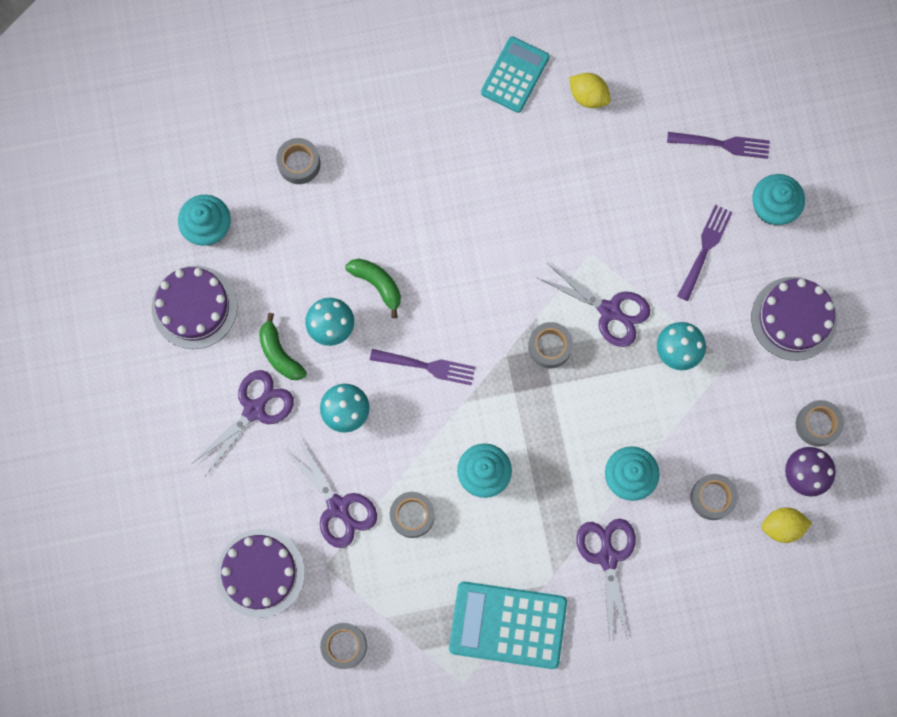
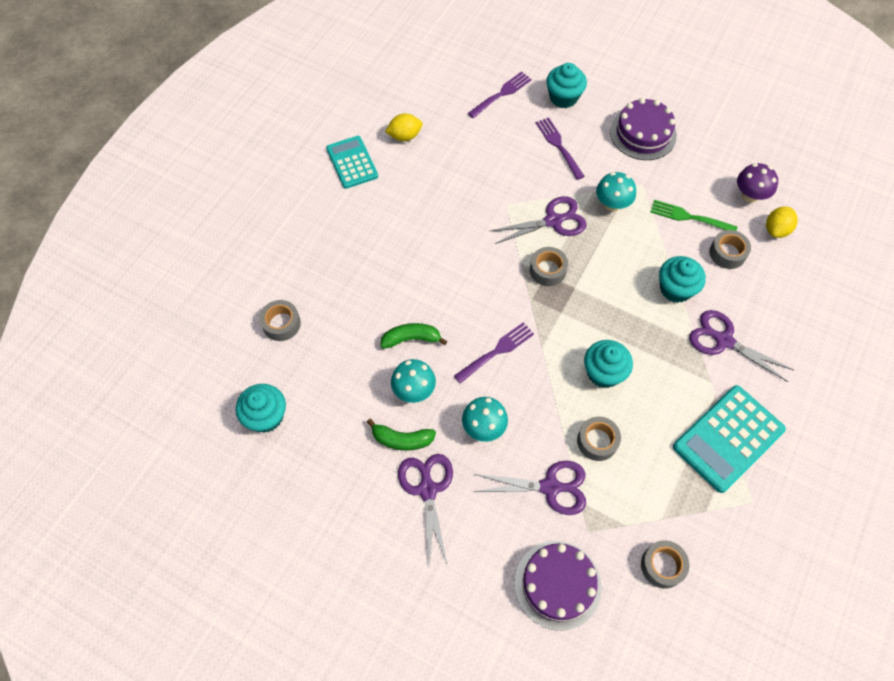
camera: 50 degrees left, 15 degrees down
purple cake [152,266,237,349] -> none
grey tape [796,400,844,446] -> none
none -> green fork [650,200,737,231]

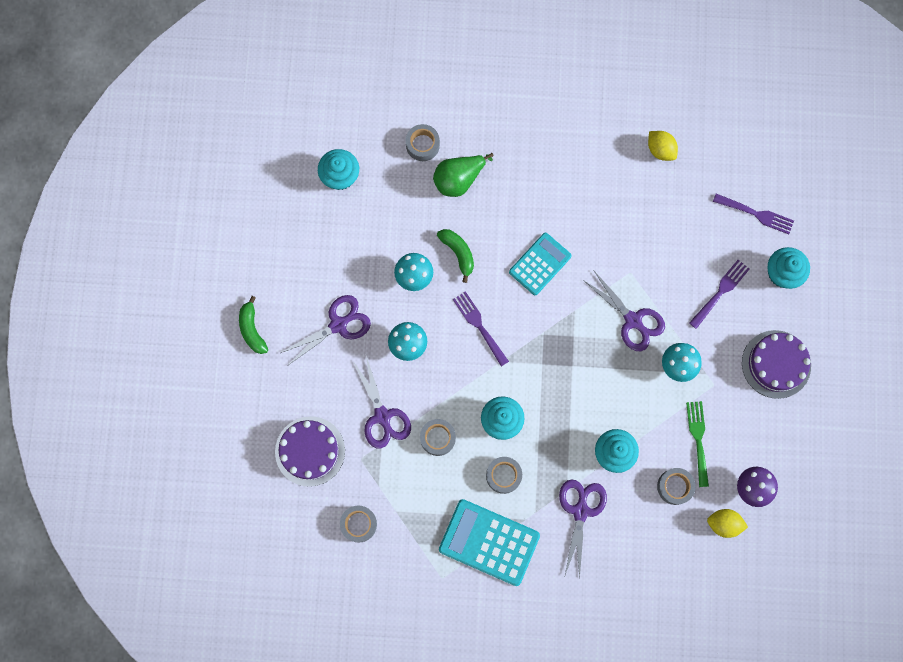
camera: 65 degrees right, 15 degrees up
turquoise calculator [326,136,378,189] -> turquoise calculator moved to [509,233,572,295]
green banana [367,419,436,450] -> green banana moved to [239,296,268,354]
purple fork [454,322,534,383] -> purple fork turned 150 degrees counterclockwise [453,291,509,366]
grey tape [530,247,568,286] -> grey tape moved to [486,457,522,494]
none -> green pear [433,153,494,197]

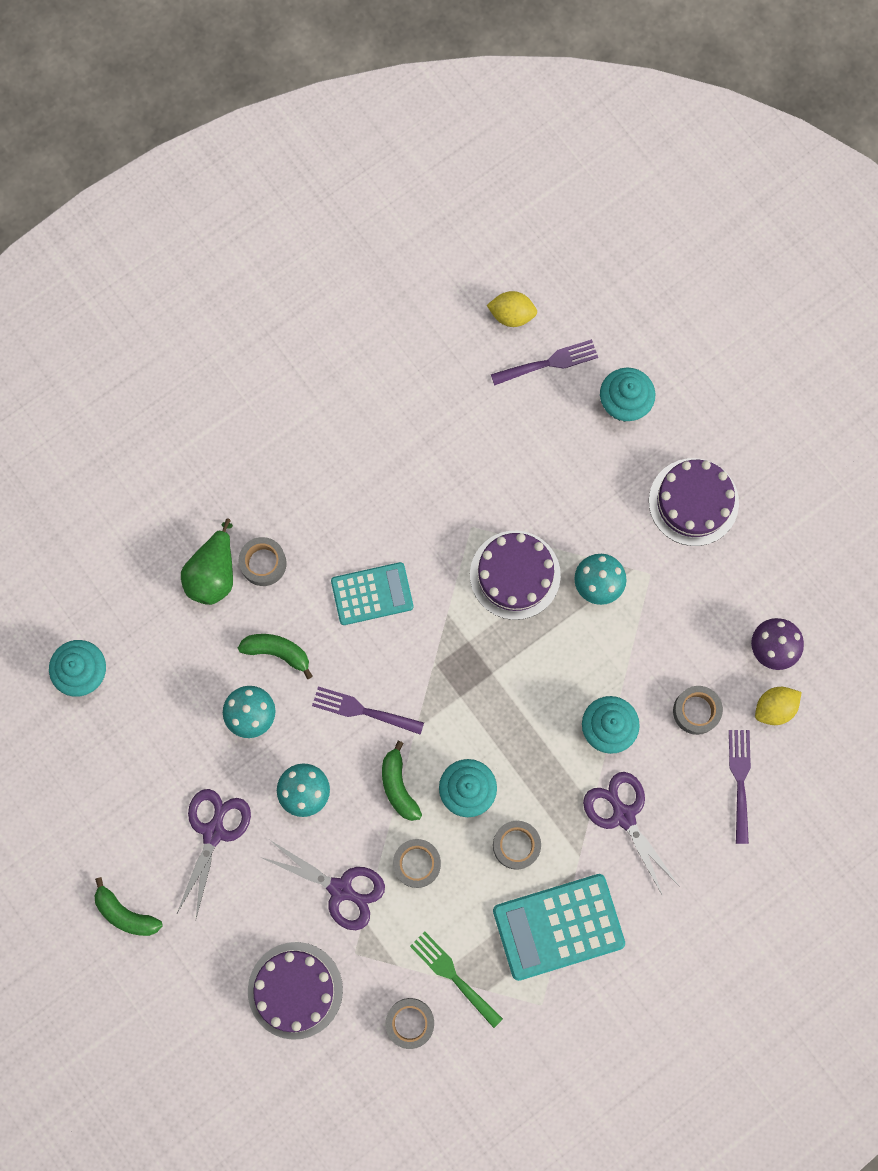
camera: 40 degrees left, 0 degrees up
grey tape [406,124,440,161] -> grey tape moved to [239,537,287,586]
turquoise calculator [509,233,572,295] -> turquoise calculator turned 75 degrees clockwise [331,562,413,625]
purple scissors [583,271,665,351] -> purple cake [470,531,561,620]
yellow lemon [648,131,678,161] -> yellow lemon moved to [487,291,537,327]
green fork [686,401,709,487] -> green fork moved to [410,932,503,1028]
purple fork [689,260,750,329] -> purple fork moved to [729,730,751,844]
none -> green banana [382,741,422,821]

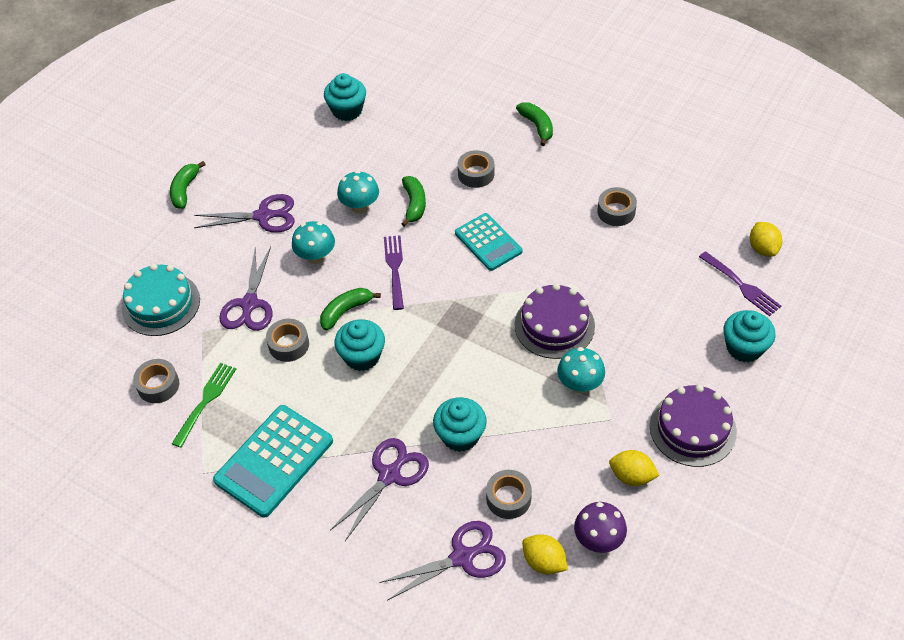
camera: 70 degrees right, 25 degrees down
green pear [181,518,233,605] -> none
purple cake [248,942,343,1040] -> turquoise cake [122,264,200,336]
grey tape [493,821,541,870] -> grey tape moved to [597,187,637,226]
turquoise calculator [493,874,625,981] -> turquoise calculator turned 105 degrees counterclockwise [213,405,333,517]
purple fork [729,730,751,844] -> purple scissors [379,521,506,600]
none -> green banana [516,102,553,146]
none -> yellow lemon [609,450,660,486]

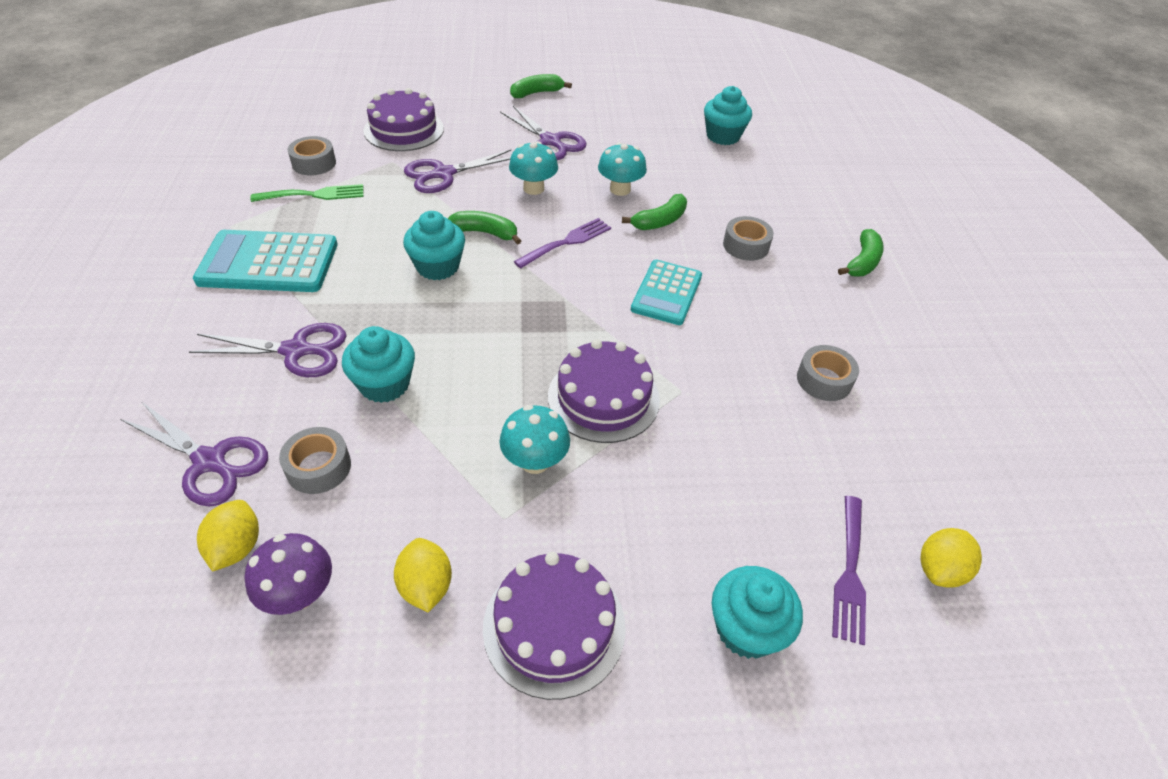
camera: 50 degrees right, 5 degrees down
turquoise cake [122,264,200,336] -> purple cake [363,88,444,151]
grey tape [266,319,309,362] -> none

